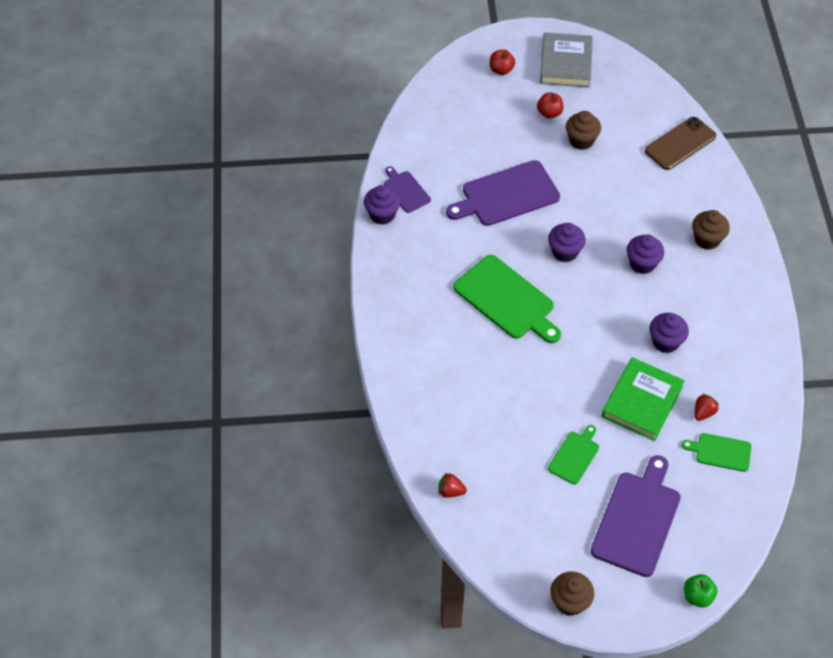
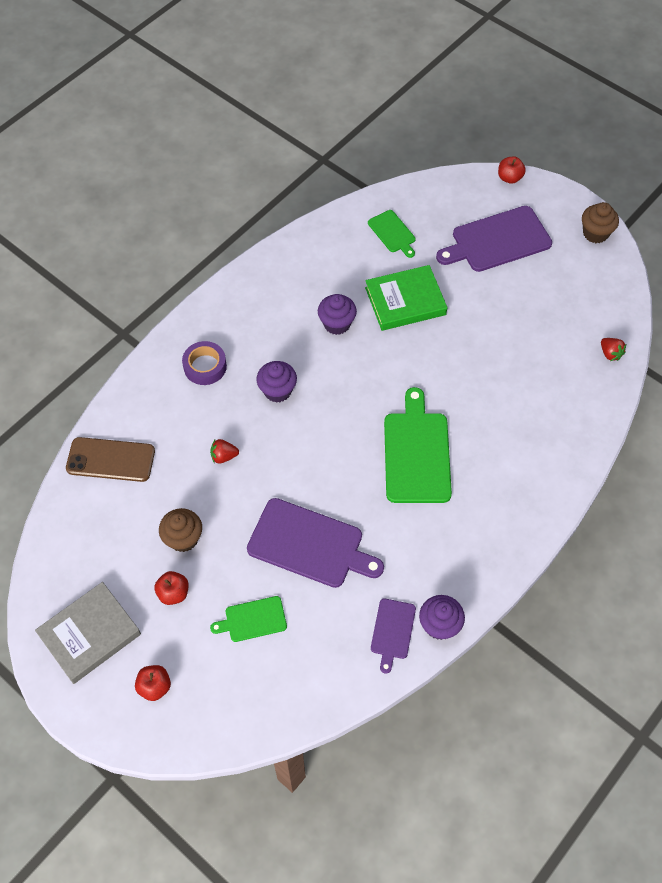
camera: 135 degrees left, 5 degrees up
purple cupcake [548,223,586,262] -> none
green cutting board [548,425,599,485] -> green cutting board moved to [210,596,287,642]
green apple [684,574,718,608] -> red apple [498,156,526,184]
brown cupcake [692,210,730,250] -> purple tape [182,341,227,385]
red strawberry [695,394,719,421] -> red strawberry moved to [210,439,239,463]

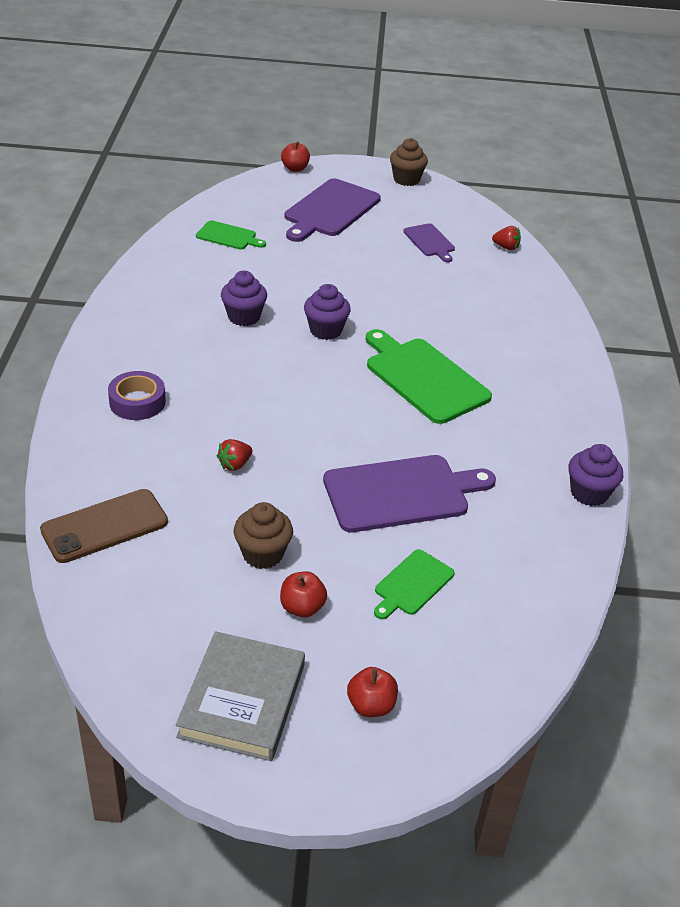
camera: 40 degrees left, 20 degrees down
purple cupcake [257,361,297,403] -> purple cupcake moved to [304,284,351,340]
green book [365,265,447,331] -> none
purple cutting board [371,598,416,674] -> purple cutting board moved to [403,223,455,262]

